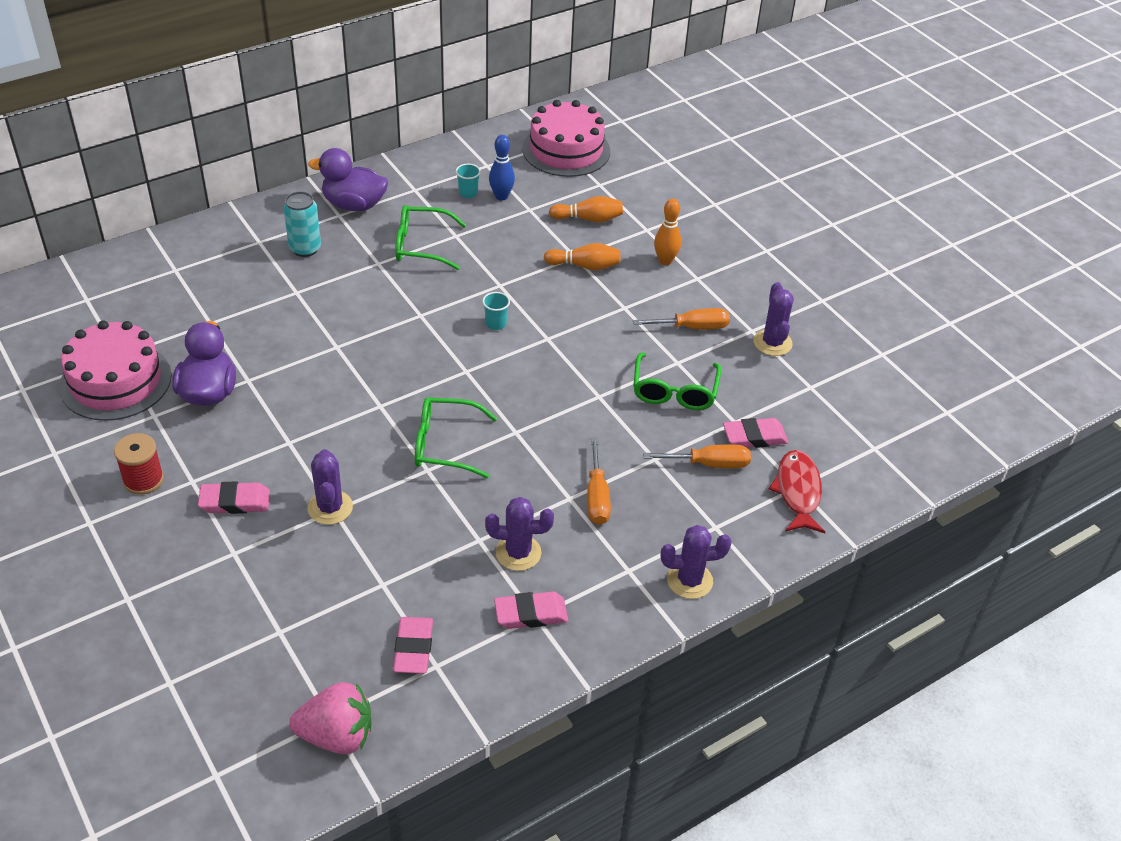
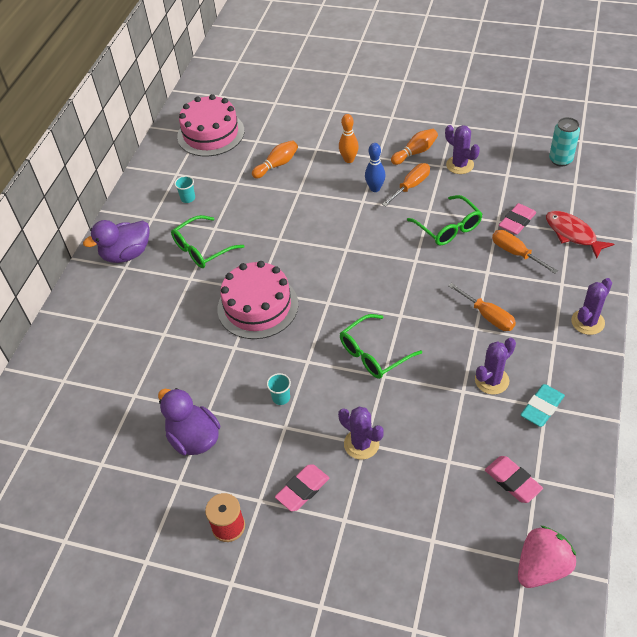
camera: 35 degrees left, 5 degrees up
pink cake [59,321,171,421] -> pink cake moved to [218,261,298,339]
turquoise can [283,191,321,257] -> turquoise can moved to [549,117,580,167]
turquoise cup [482,292,510,330] -> turquoise cup moved to [267,373,291,405]
blue bowling pin [489,135,515,201] -> blue bowling pin moved to [365,143,386,192]
pink eraser [494,592,568,629] -> turquoise eraser [520,384,565,427]
orange bowling pin [544,243,620,270] -> orange bowling pin moved to [391,129,438,165]
orange screwdriver [643,445,751,468] -> orange screwdriver turned 90 degrees counterclockwise [492,230,558,274]

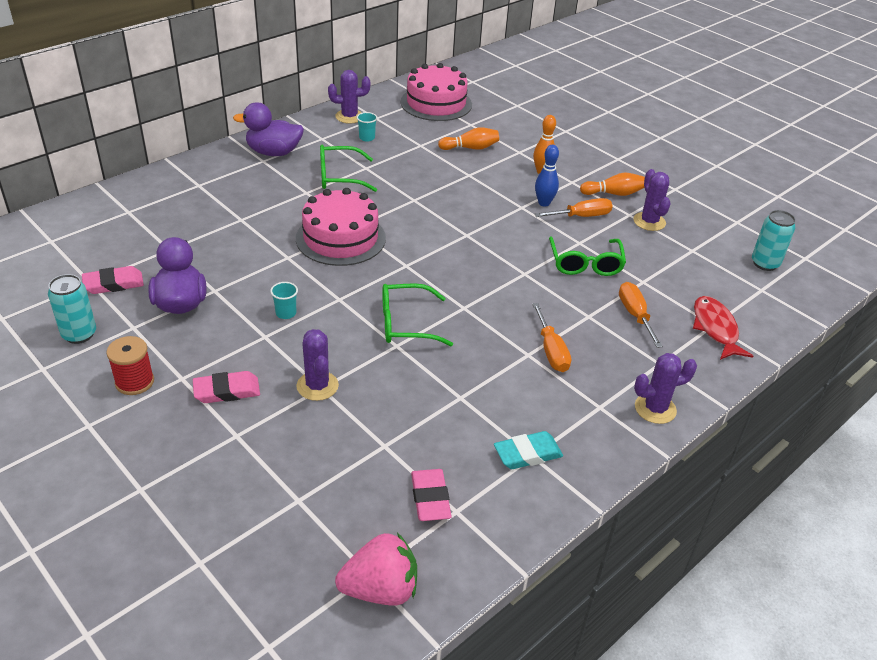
camera: 25 degrees right, 10 degrees down
purple cactus [475,338,516,395] -> purple cactus moved to [328,70,370,124]
pink eraser [499,203,536,235] -> pink eraser moved to [82,266,144,294]
none -> turquoise can [48,274,96,344]

